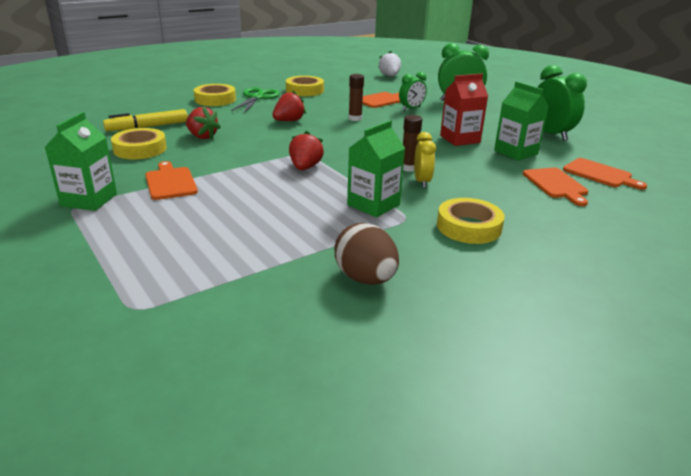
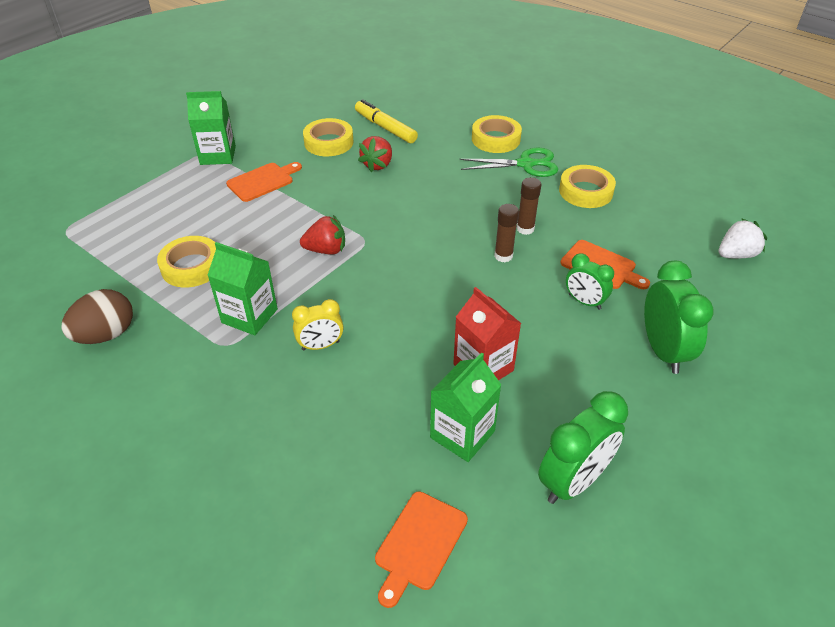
camera: 75 degrees right, 15 degrees up
red strawberry [273,91,306,121] -> none
brown glue stick [403,115,422,172] -> brown glue stick moved to [516,177,541,235]
yellow tape [437,198,505,244] -> yellow tape moved to [157,236,216,288]
orange cutting board [523,168,588,206] -> none

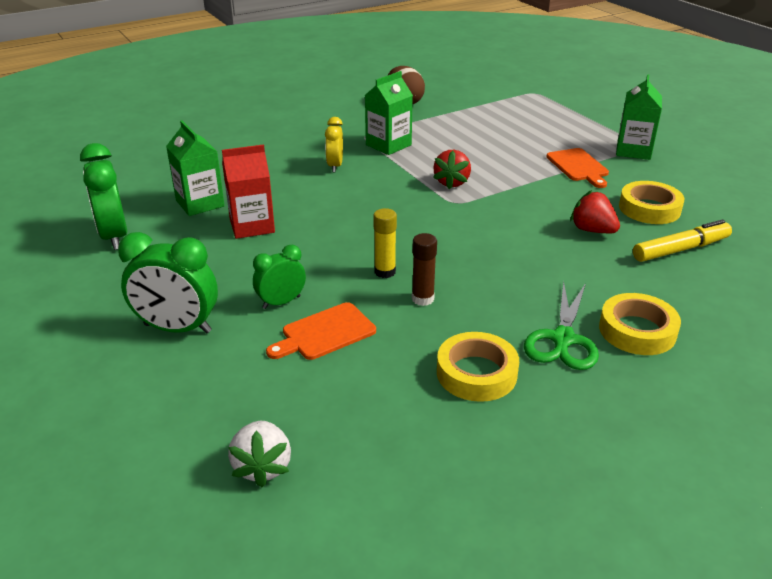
camera: 110 degrees right, 10 degrees down
yellow tape [157,236,216,288] -> none
orange cutting board [375,492,468,608] -> none
brown glue stick [494,204,519,262] -> yellow glue stick [373,208,397,278]

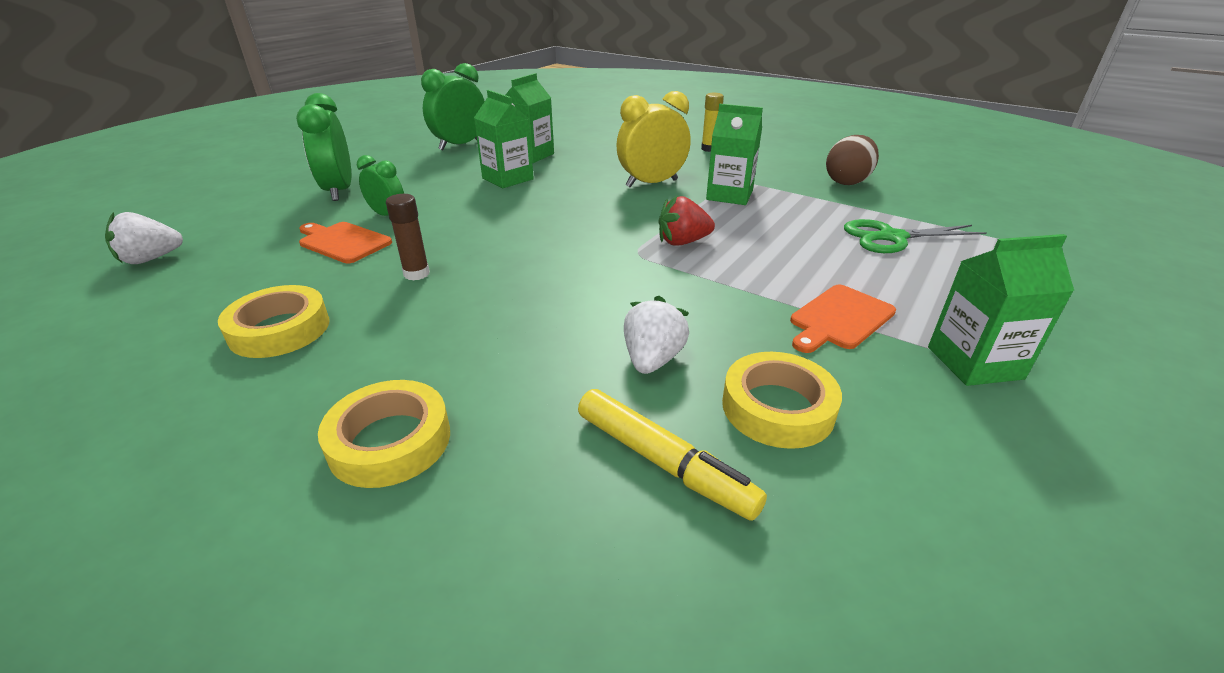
camera: 65 degrees right, 0 degrees up
red carton [222,144,275,239] -> green carton [474,90,534,188]
yellow clock [325,117,343,172] -> yellow clock [616,91,691,187], size x1.65
yellow glue stick [373,208,397,278] -> yellow glue stick moved to [701,93,724,152]
green scissors [524,281,599,370] -> green scissors moved to [844,219,987,253]
red strawberry [570,190,620,233] -> white strawberry [624,296,689,374]

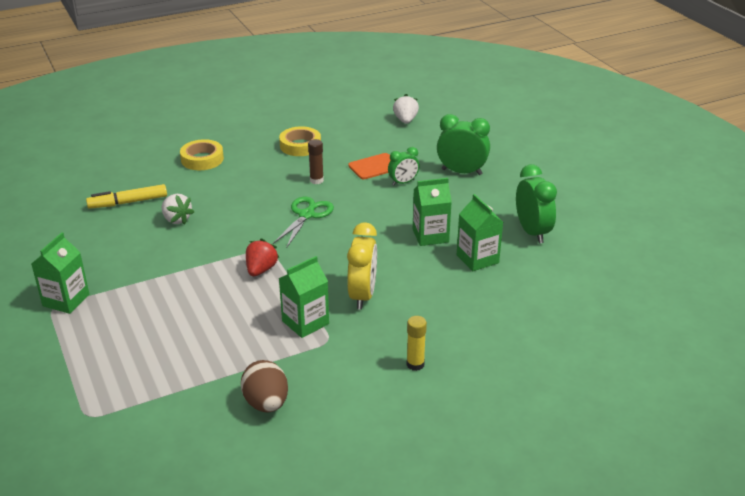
camera: 120 degrees right, 0 degrees up
yellow tape [722,352,842,449] -> none
orange cutting board [790,285,896,353] -> none
green scissors [844,219,987,253] -> green scissors moved to [273,197,334,248]

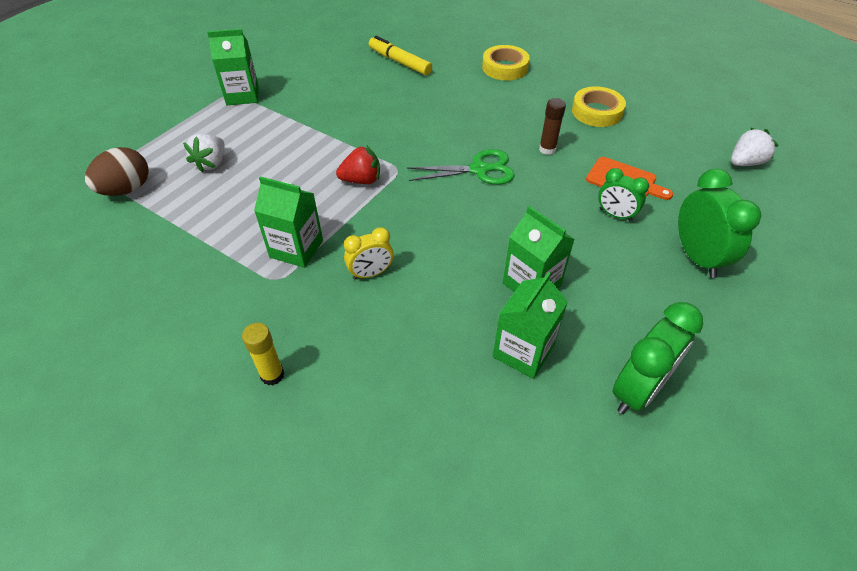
camera: 60 degrees right, 15 degrees up
white strawberry [162,194,194,225] -> white strawberry moved to [183,134,225,173]
brown egg [241,360,288,413] -> brown egg moved to [85,147,149,196]
yellow clock [347,222,377,310] -> yellow clock [344,227,394,279], size x0.60

